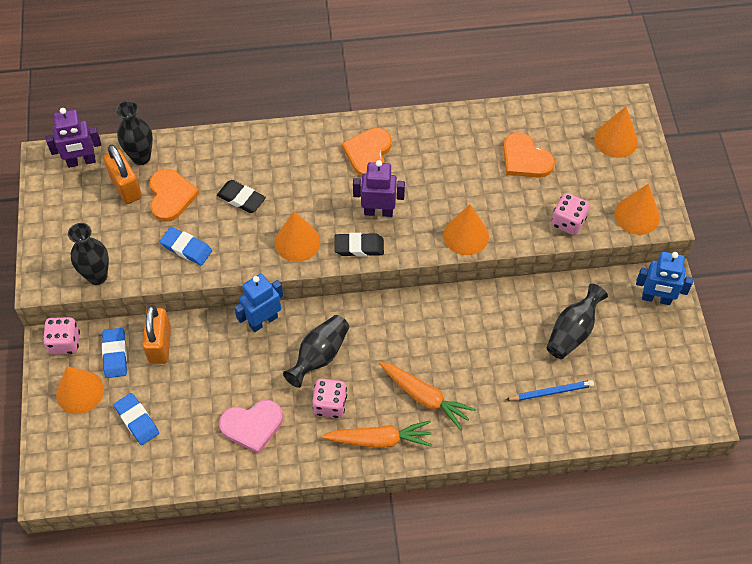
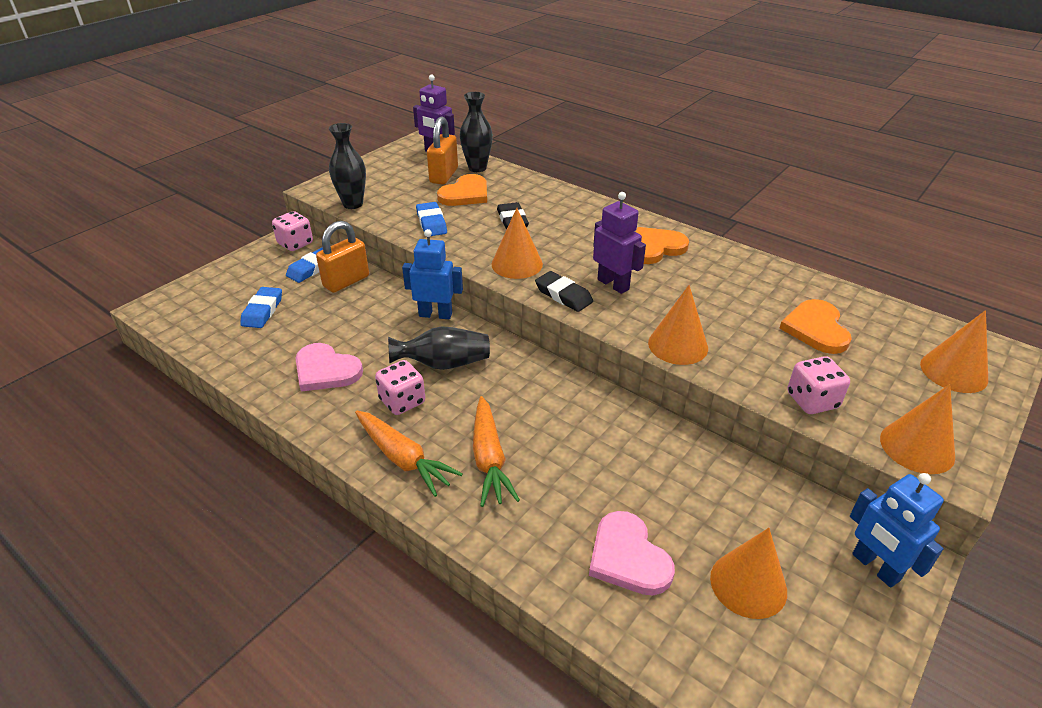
camera: 45 degrees right, 20 degrees down
orange cone [56,367,104,414] -> orange cone moved to [710,528,787,619]
blue pencil [506,380,594,401] -> pink heart [589,511,675,596]
black vase [547,284,608,359] -> none

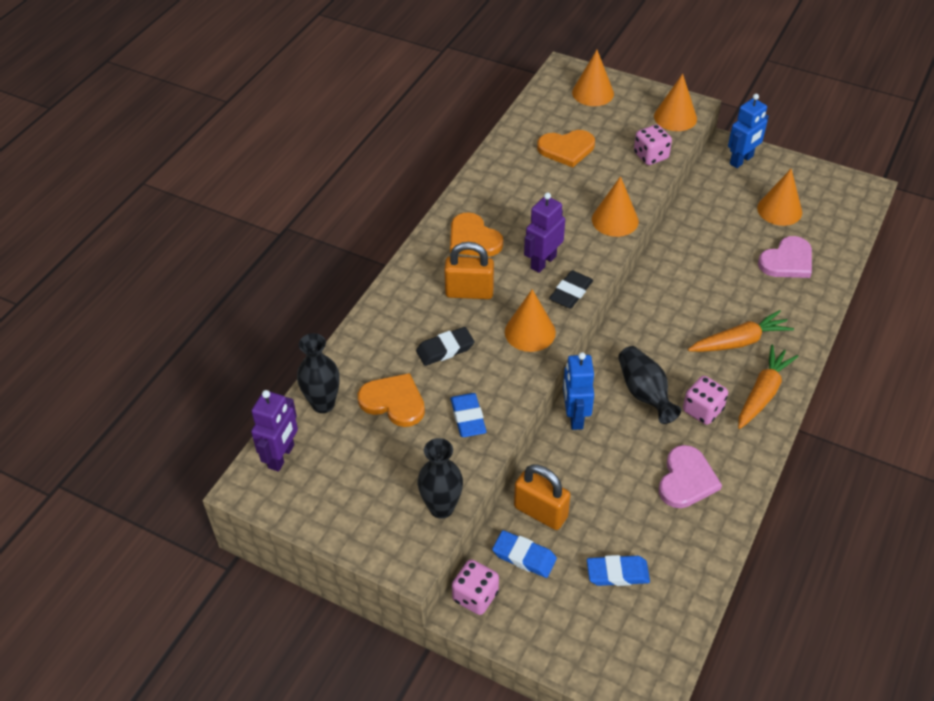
camera: 100 degrees left, 10 degrees up
blue eraser [416,202,447,236] -> blue eraser turned 75 degrees counterclockwise [451,393,487,437]
orange padlock [427,117,458,184] -> orange padlock moved to [444,242,494,299]

